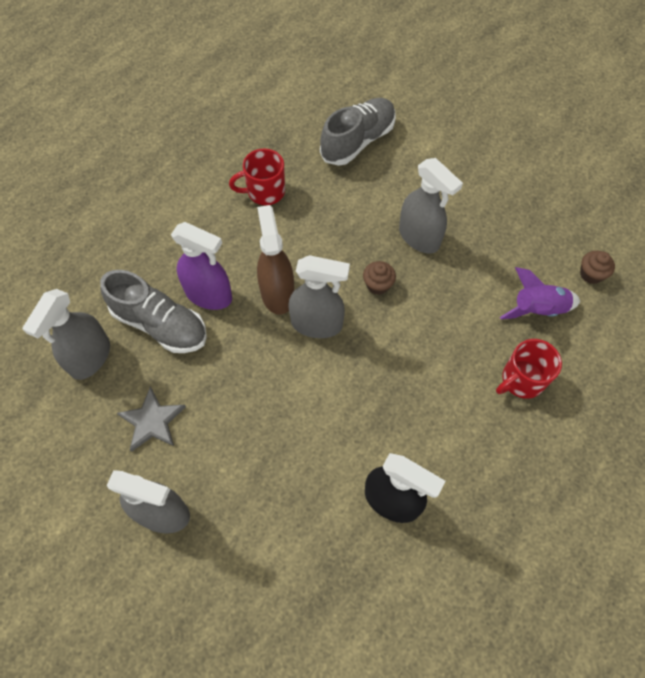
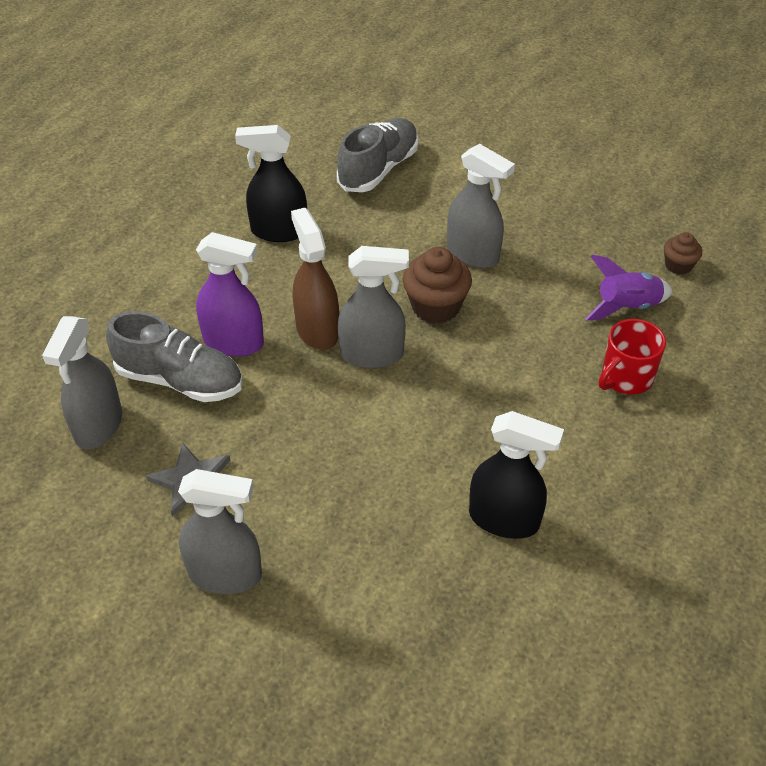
camera: 10 degrees left, 15 degrees down
red mug [229,149,285,205] -> black spray bottle [235,125,307,242]
brown cupcake [363,261,396,295] -> brown cupcake [403,247,472,324], size x1.74

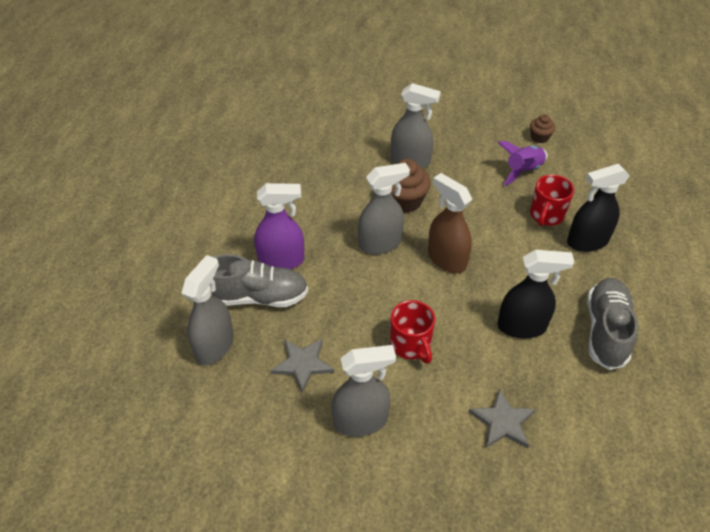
camera: 20 degrees left, 0 degrees up
grey spray bottle [42,316,122,450] -> grey spray bottle turned 150 degrees counterclockwise [181,255,234,366]
black spray bottle [235,125,307,242] -> black spray bottle moved to [567,164,630,252]
brown spray bottle [291,208,339,350] -> brown spray bottle moved to [428,173,472,273]
grey shoe [337,118,419,192] -> grey shoe moved to [587,278,638,370]
none -> red mug [390,300,435,364]
none -> grey star [469,388,536,448]

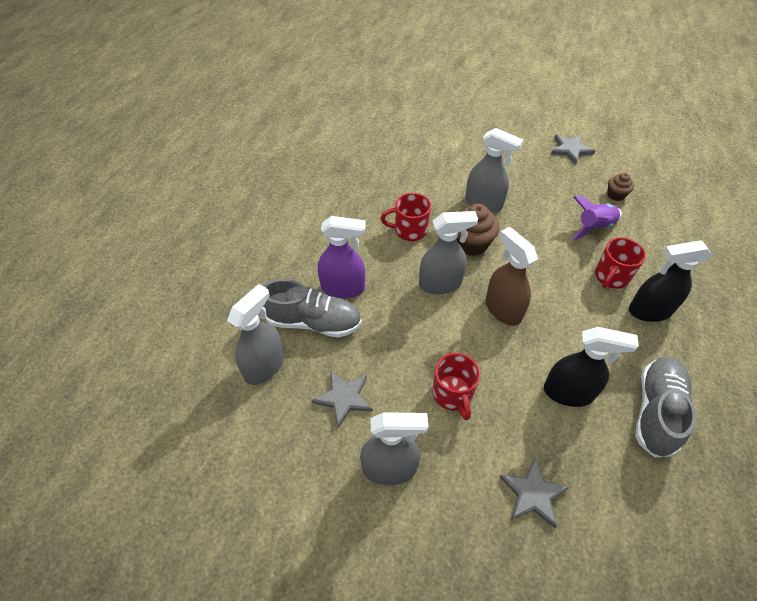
camera: 10 degrees right, 5 degrees up
none -> red mug [381,193,431,241]
none -> grey star [551,135,595,165]

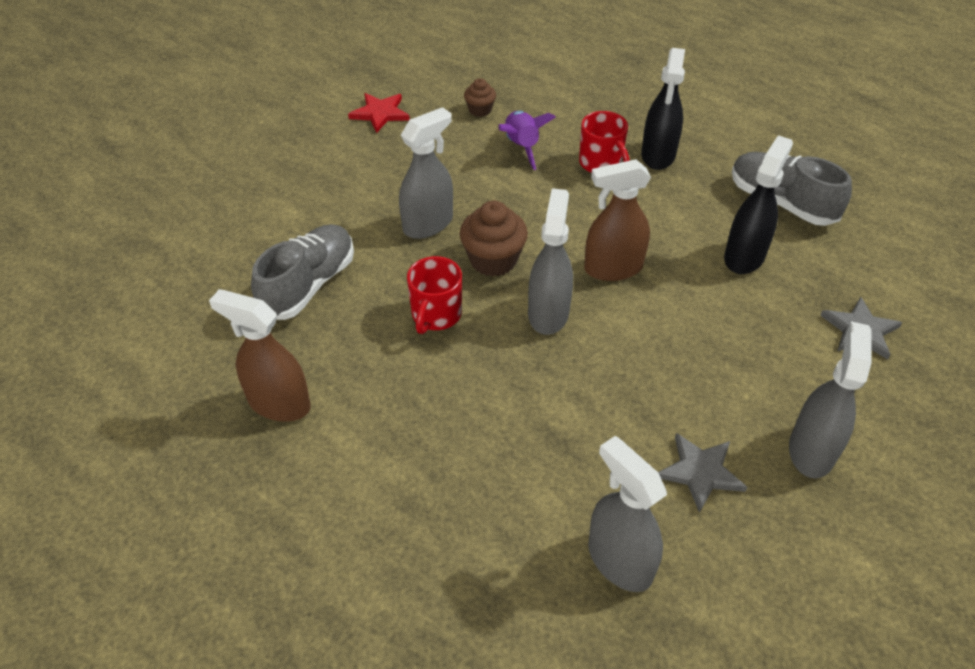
camera: 70 degrees left, 5 degrees down
grey shoe [263,279,362,338] -> grey shoe moved to [251,224,354,320]
purple spray bottle [318,216,366,299] -> none
red mug [433,353,480,420] -> none
grey star [551,135,595,165] -> red star [348,93,410,133]
none -> brown spray bottle [209,289,311,422]

